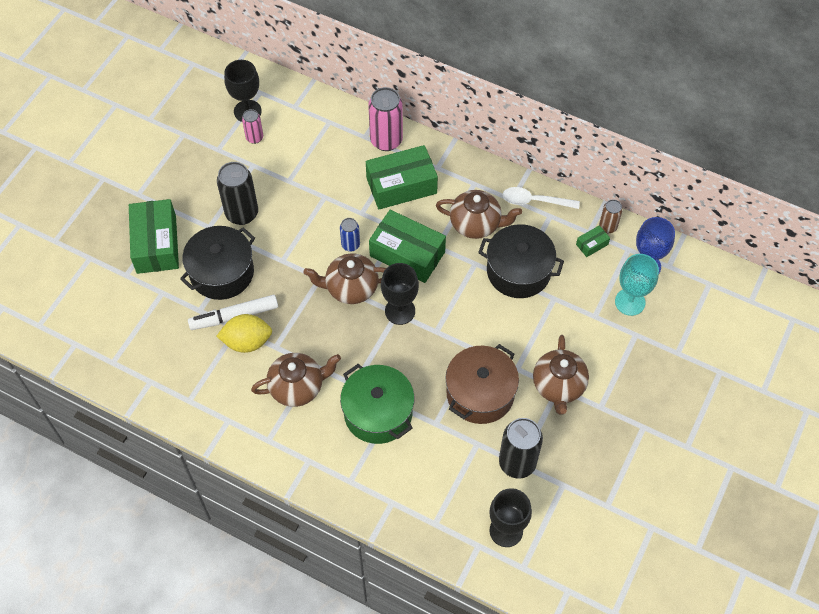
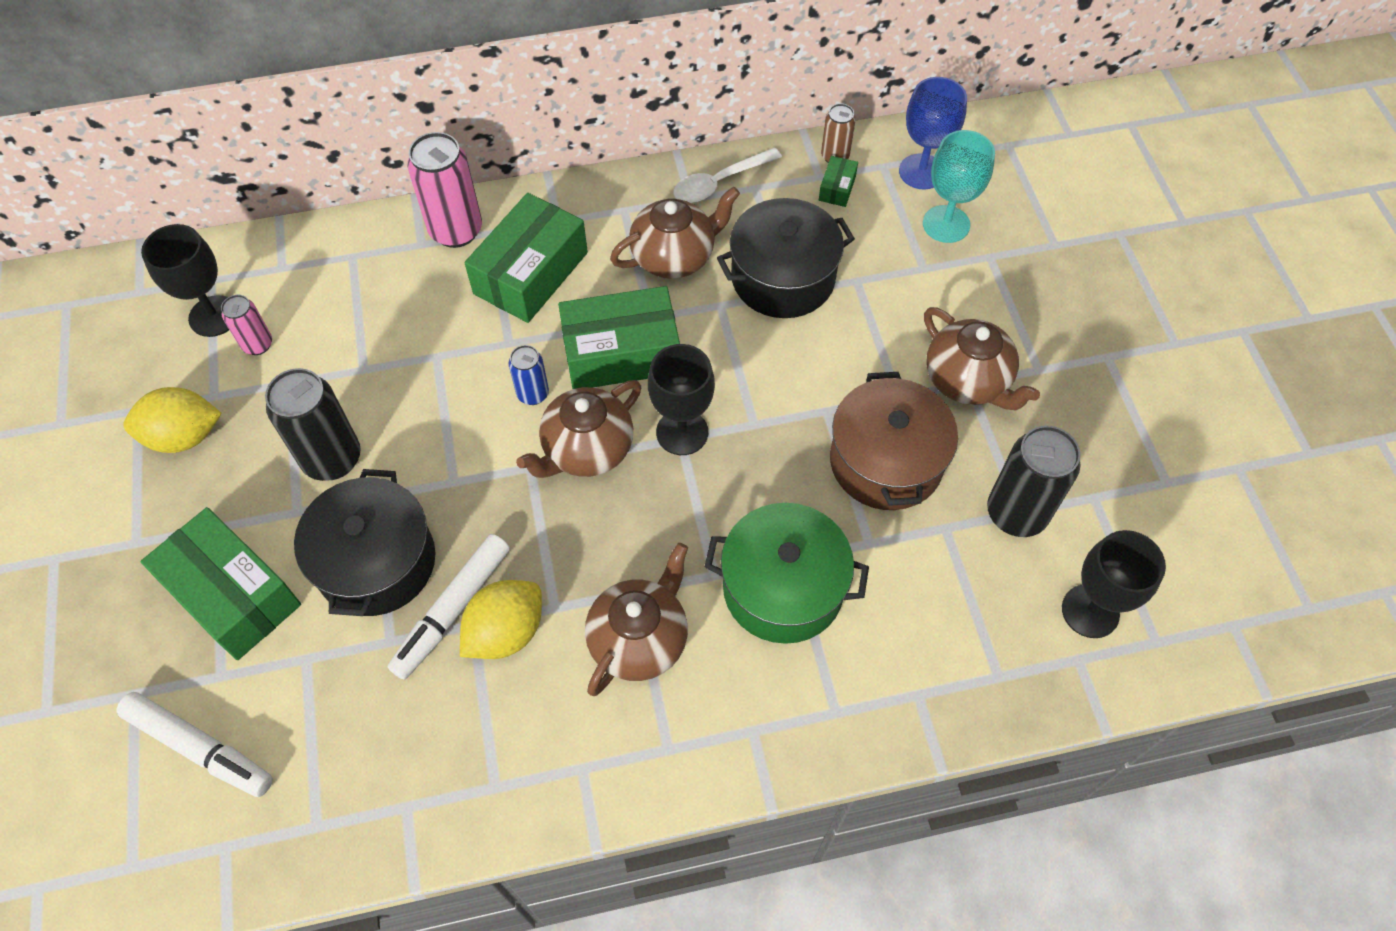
camera: 40 degrees left, 0 degrees up
none -> white marker [116,692,273,797]
none -> yellow lemon [123,387,222,453]

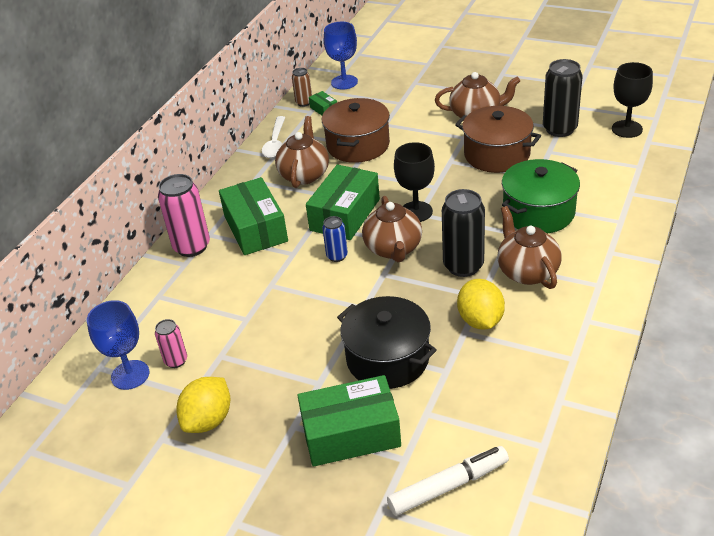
camera: 50 degrees left, 20 degrees down
black goblet [141,224,229,337] -> blue goblet [87,300,149,390]
black can [265,368,361,481] -> black can moved to [442,189,485,277]
white marker [388,534,510,680] -> none
black pot [717,198,855,318] -> brown pot [322,98,390,163]
turquoise goblet [923,130,995,243] -> none

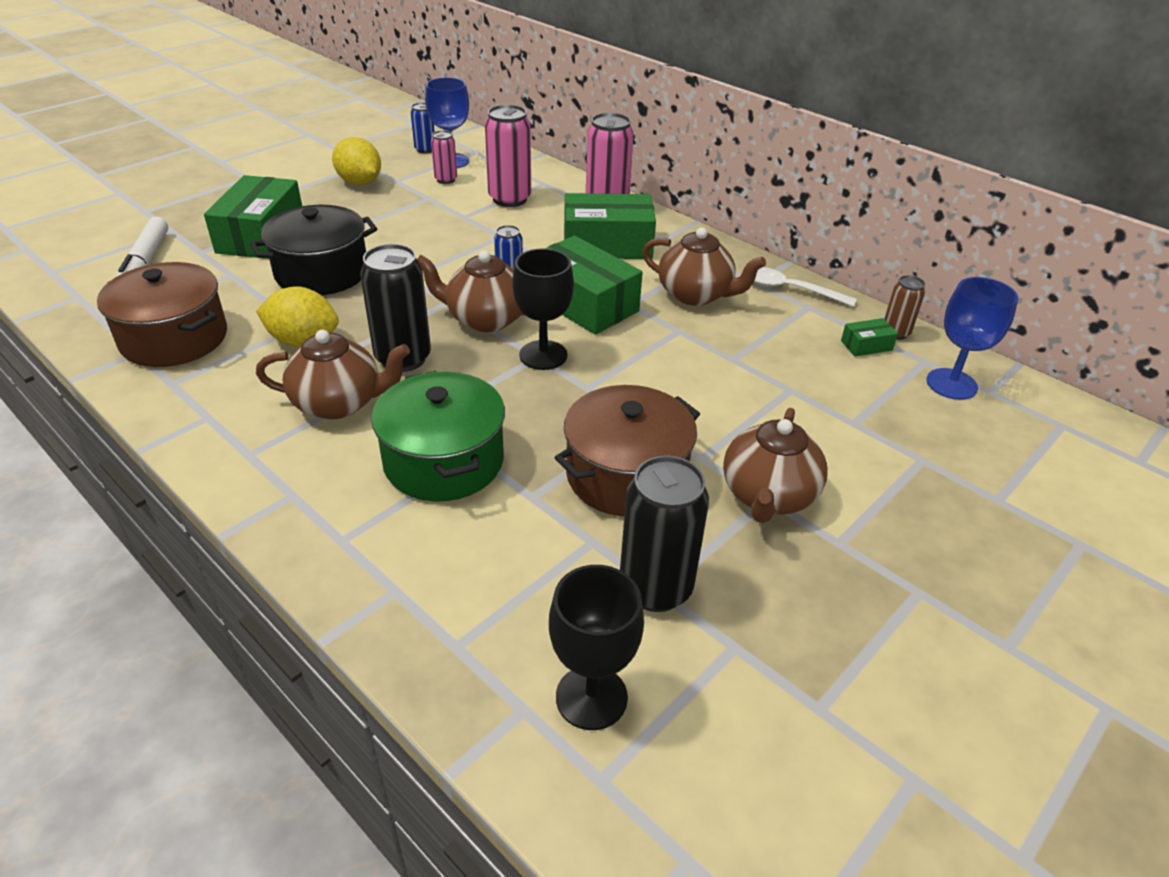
camera: 105 degrees right, 0 degrees up
brown pot [322,98,390,163] -> brown pot moved to [97,262,227,367]
none -> blue can [411,103,435,154]
none -> pink can [485,104,531,207]

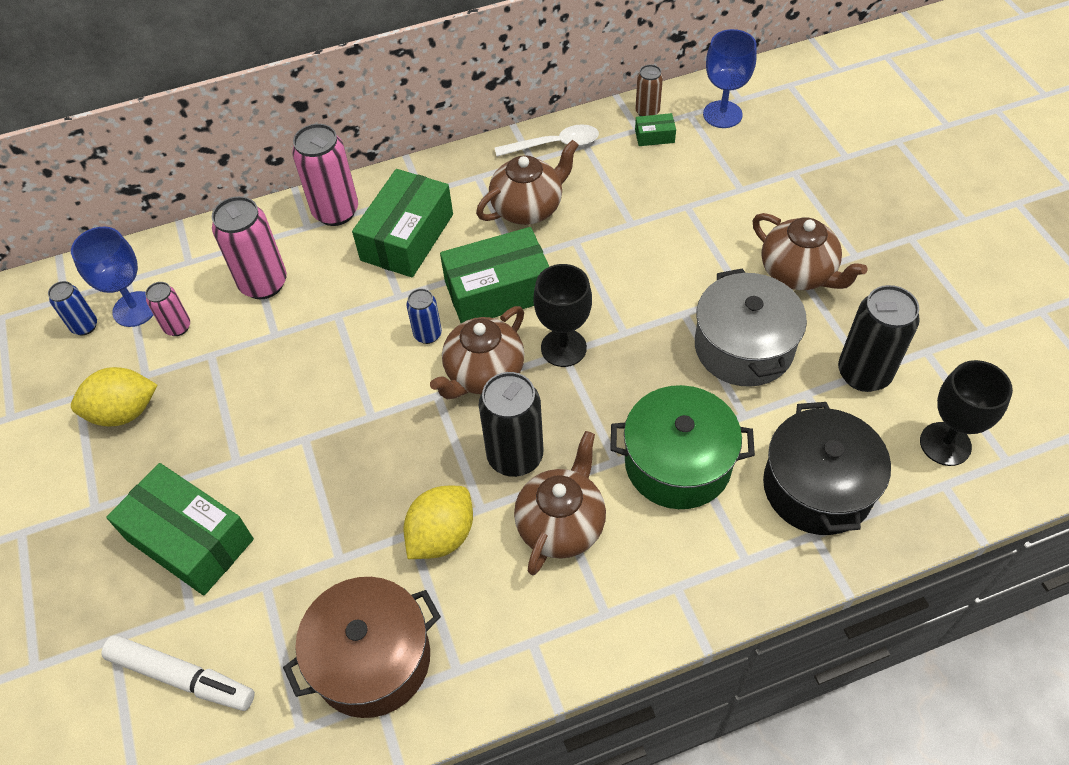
camera: 60 degrees left, 15 degrees up
black pot [250,205,377,295] -> black pot moved to [763,402,891,535]
brown pot [555,385,700,516] -> grey pot [695,268,807,387]
white spoon [754,267,857,307] -> white spoon turned 150 degrees counterclockwise [495,124,599,157]
green box [841,318,898,357] -> green box turned 75 degrees clockwise [635,113,676,146]

